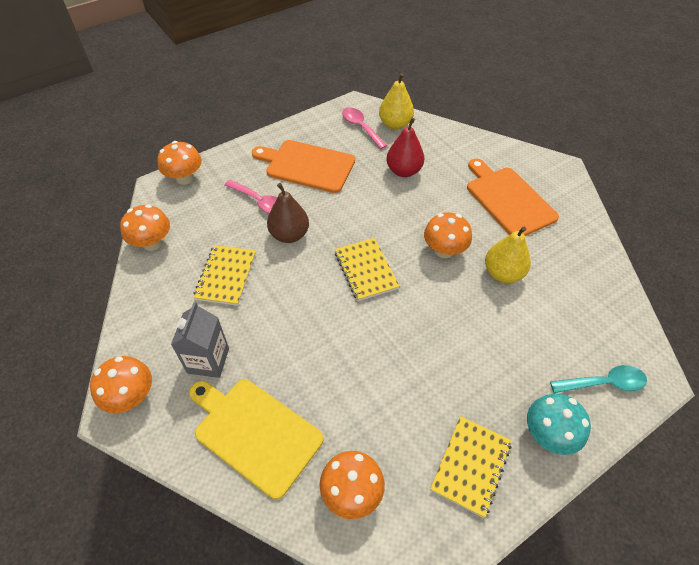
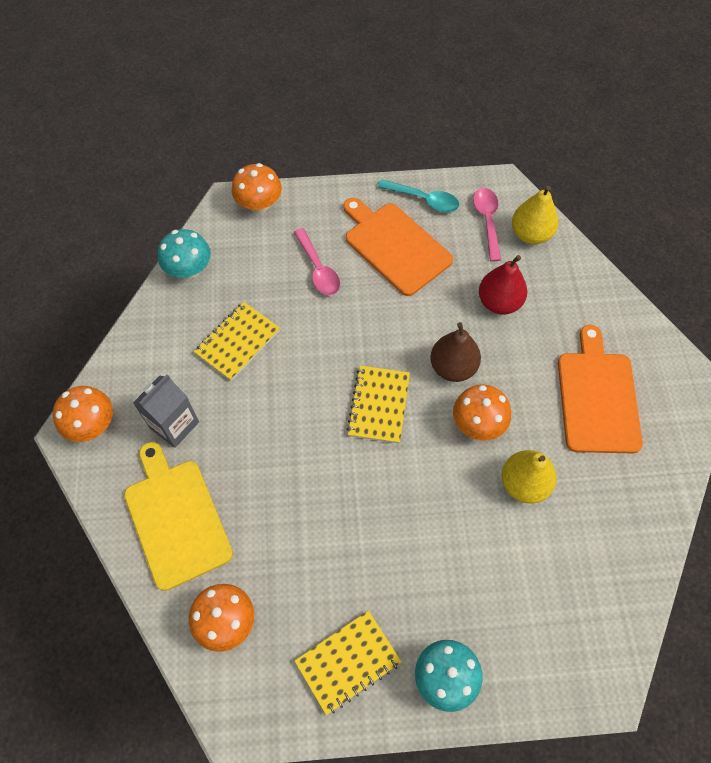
camera: 30 degrees right, 10 degrees up
orange mushroom [120,204,170,251] -> turquoise mushroom [158,229,211,279]
brown pear [267,183,309,243] -> brown pear moved to [430,322,481,382]
turquoise spoon [550,365,647,393] -> turquoise spoon moved to [378,179,459,212]

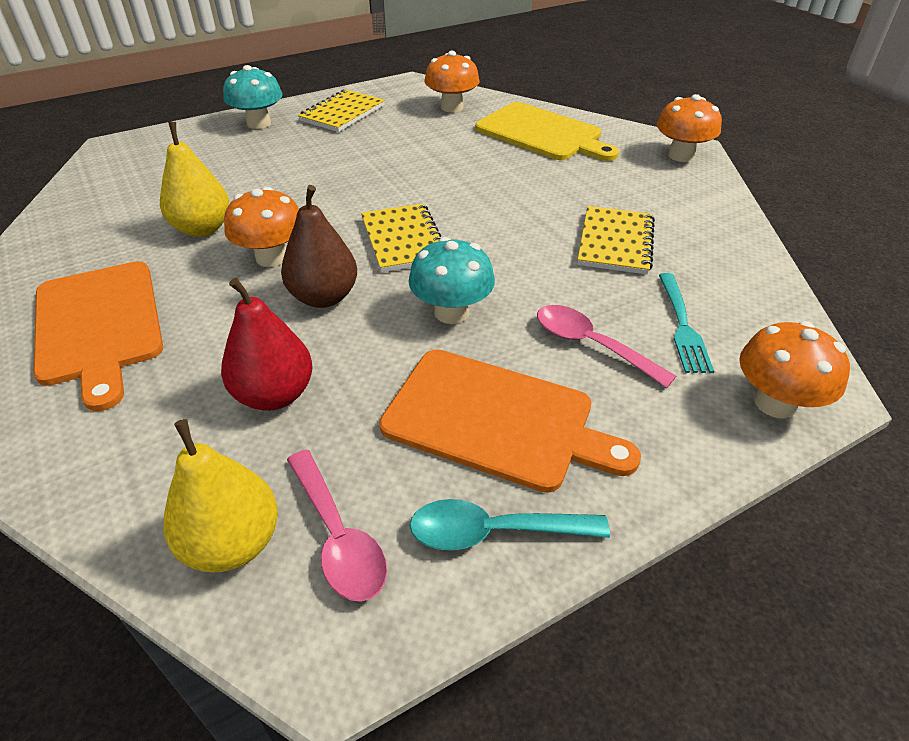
camera: 155 degrees right, 20 degrees down
grey carton [133,374,199,448] -> none
turquoise mushroom [158,229,211,279] -> turquoise mushroom moved to [409,237,495,324]
none -> turquoise fork [659,273,714,373]

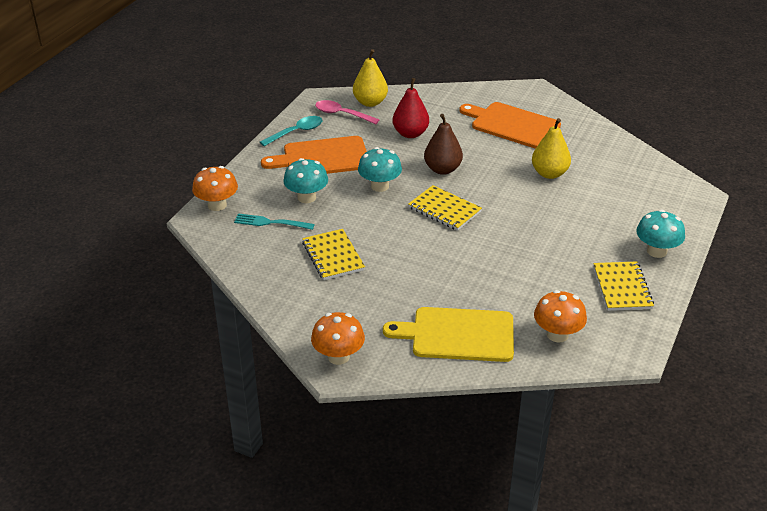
camera: 145 degrees right, 5 degrees down
orange mushroom [224,187,299,267] -> none
pink spoon [537,305,676,388] -> turquoise mushroom [283,158,328,203]
turquoise fork [659,273,714,373] -> turquoise fork turned 45 degrees counterclockwise [234,213,315,230]

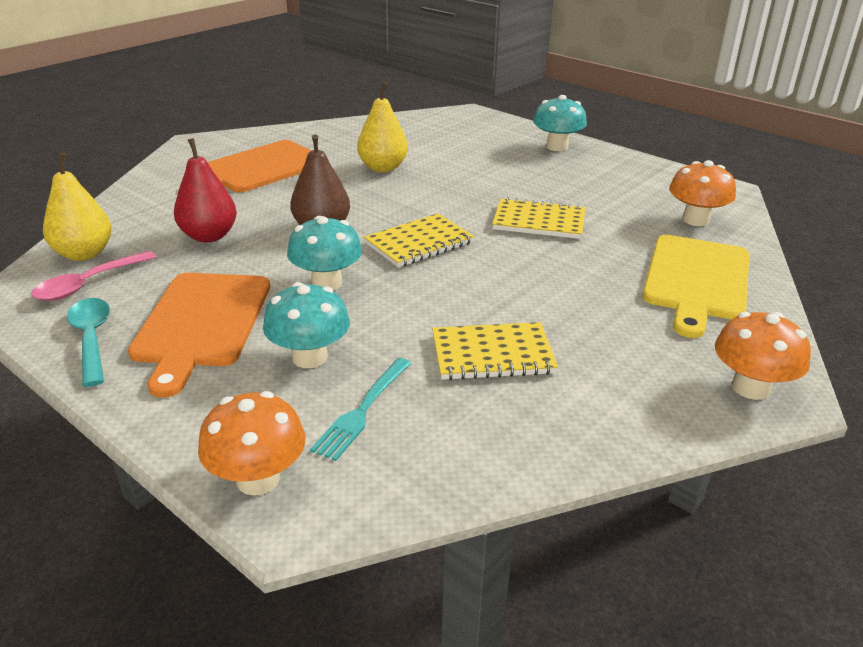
camera: 75 degrees left, 5 degrees down
yellow notebook [593,261,654,311] -> yellow notebook moved to [492,197,585,239]

